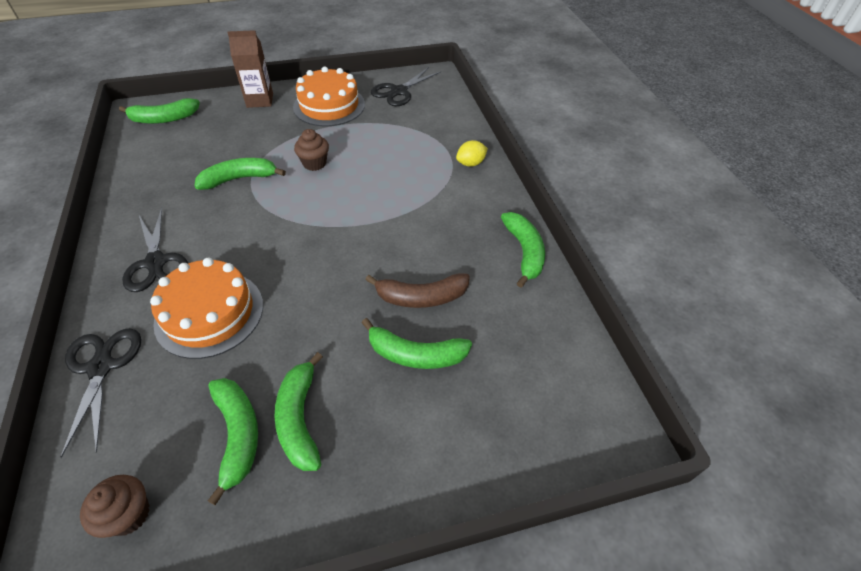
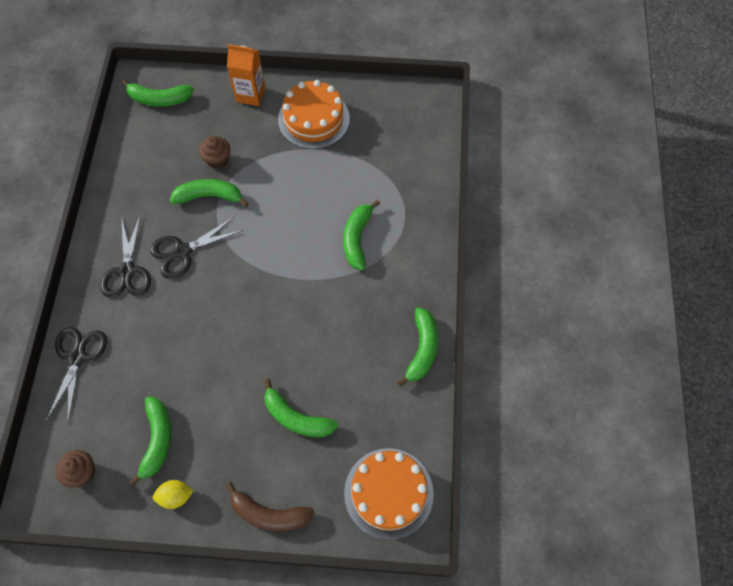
camera: 20 degrees right, 15 degrees up
orange cake [150,258,263,359] -> orange cake moved to [344,448,434,540]
brown carton [227,30,273,108] -> orange carton [227,44,265,106]
green banana [274,352,323,471] -> green banana moved to [343,200,380,270]
brown cupcake [294,129,329,171] -> brown cupcake moved to [199,136,230,169]
brown banana [366,273,470,308] -> brown banana moved to [226,482,314,531]
black scissors [371,67,441,106] -> black scissors moved to [150,216,243,279]
yellow lemon [456,140,488,167] -> yellow lemon moved to [153,480,194,509]

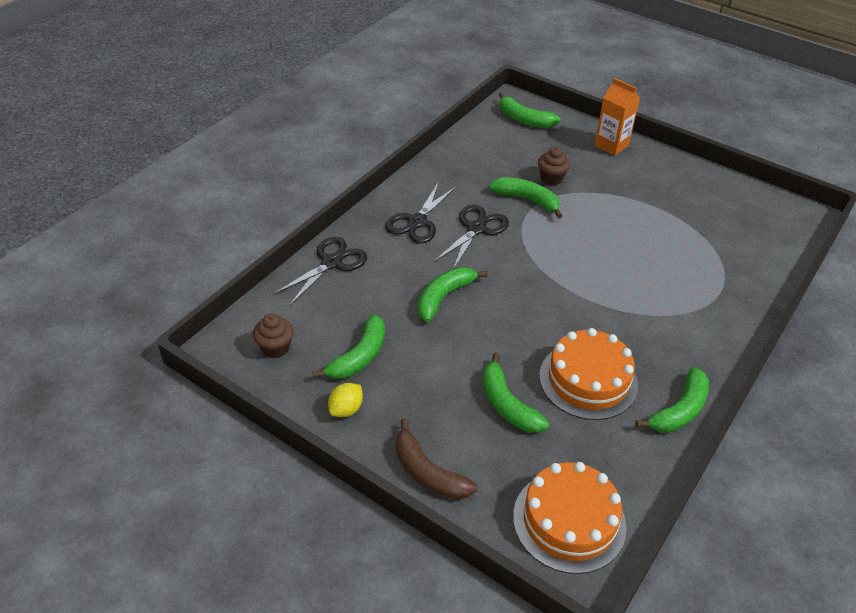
camera: 30 degrees right, 20 degrees down
black scissors [150,216,243,279] -> black scissors turned 120 degrees clockwise [434,205,509,269]
yellow lemon [153,480,194,509] -> yellow lemon turned 75 degrees counterclockwise [328,383,363,417]
orange cake [278,80,350,149] -> orange cake moved to [539,328,638,420]
green banana [343,200,380,270] -> green banana moved to [418,267,488,322]

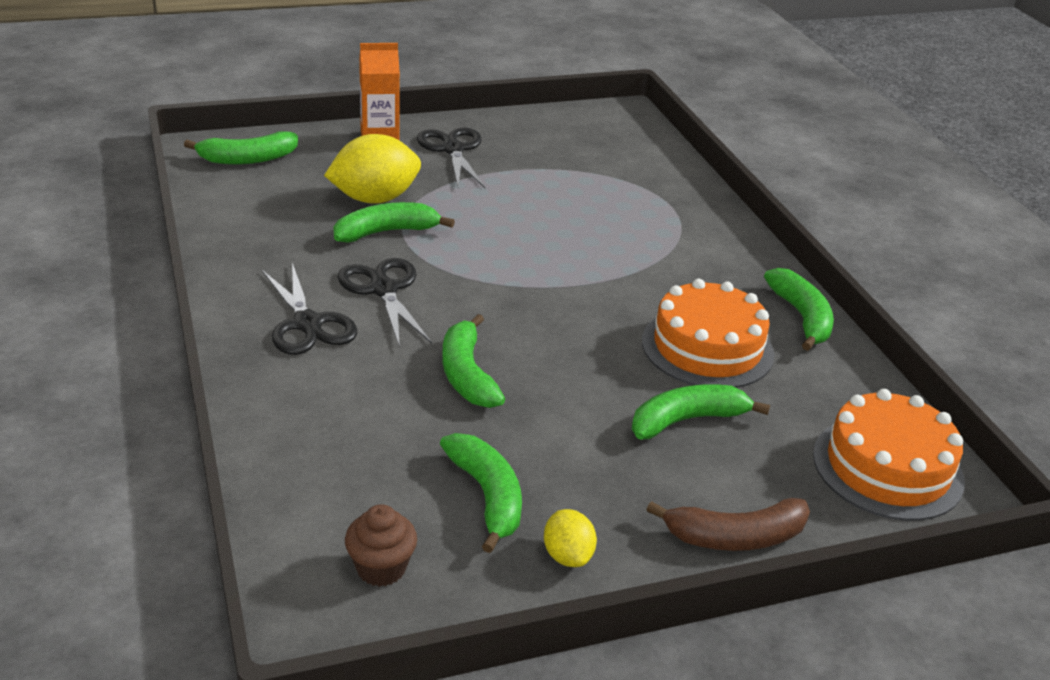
camera: 55 degrees left, 10 degrees down
black scissors [273,237,367,305] -> black scissors moved to [417,127,485,188]
green banana [482,353,549,433] -> green banana turned 150 degrees clockwise [632,385,770,439]
brown cupcake [538,146,570,185] -> yellow lemon [324,134,421,204]

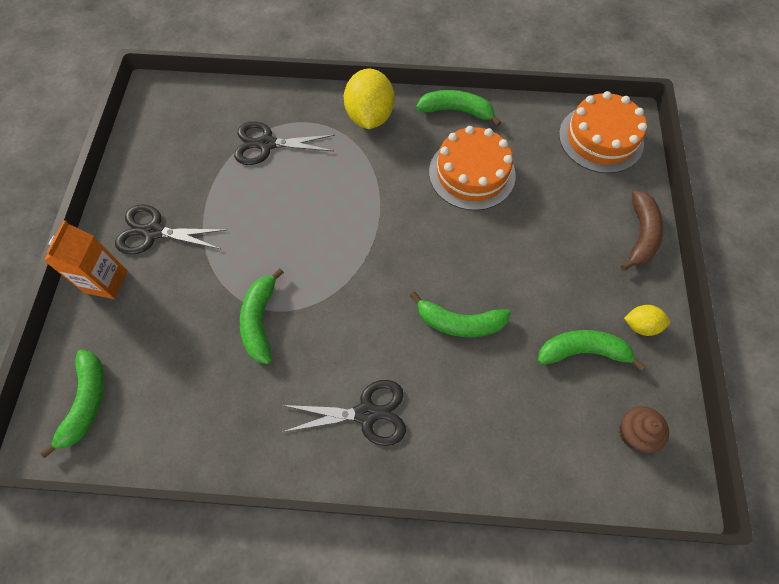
camera: 65 degrees left, 30 degrees up
yellow lemon [324,134,421,204] -> yellow lemon moved to [344,69,395,129]
black scissors [338,258,432,348] -> black scissors moved to [234,121,335,165]
green banana [632,385,770,439] -> none

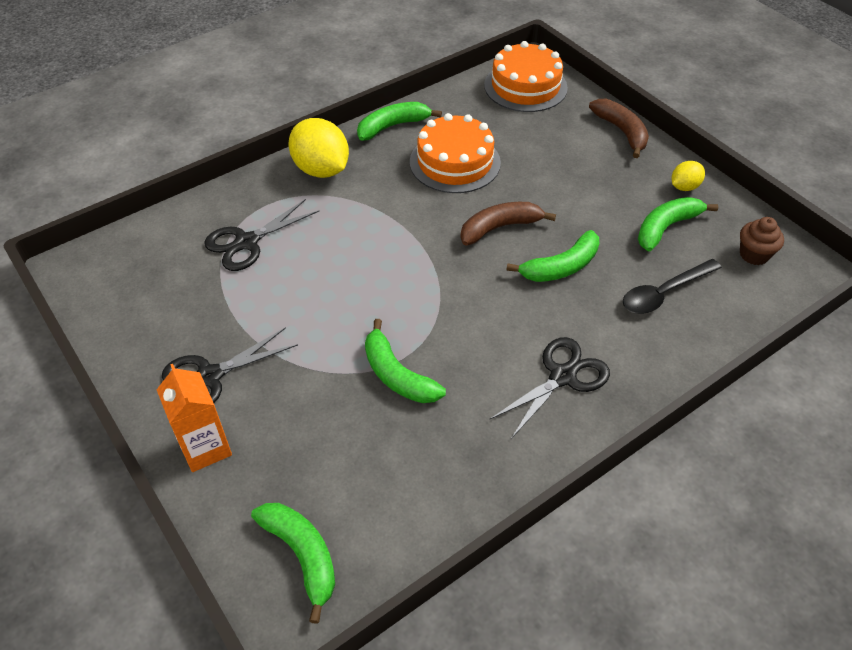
camera: 40 degrees left, 15 degrees down
none -> brown banana [460,202,556,245]
none -> black spoon [623,259,722,314]

